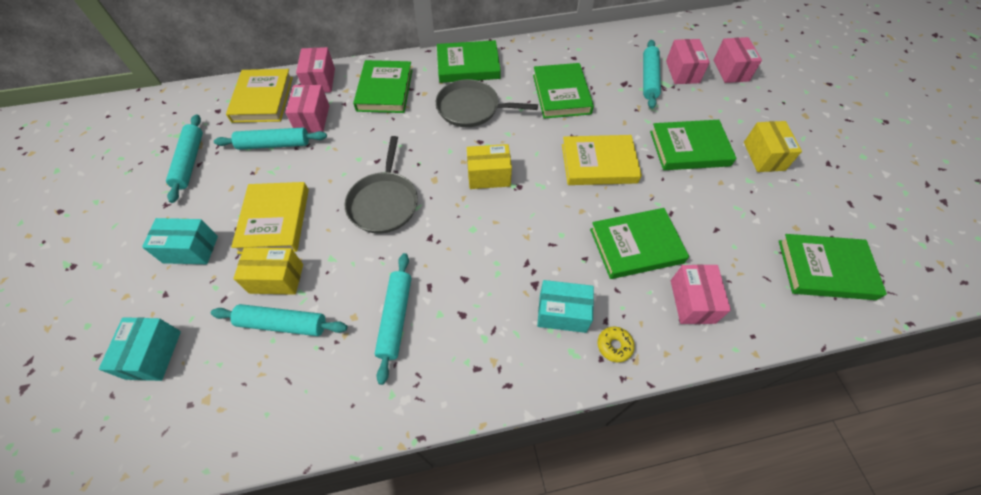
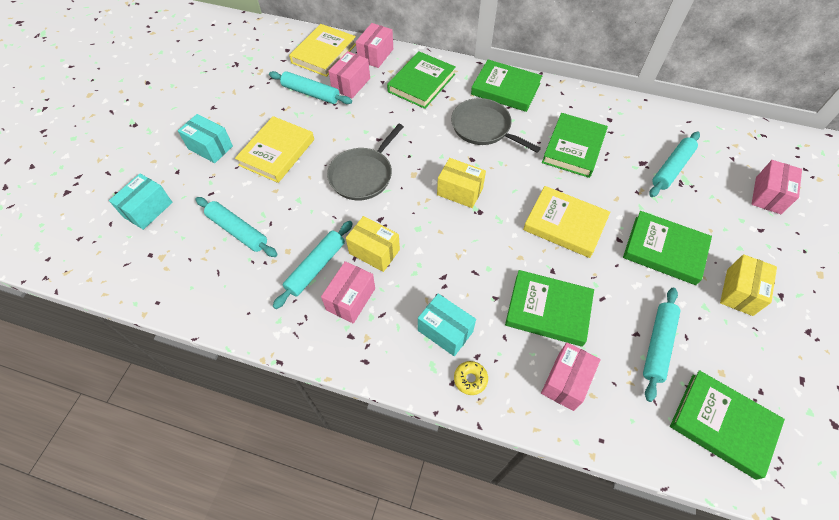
camera: 30 degrees right, 0 degrees up
turquoise rolling pin [166,114,203,203] -> turquoise rolling pin moved to [643,287,680,402]
yellow box [233,247,303,295] -> yellow box moved to [346,216,400,272]
pink box [666,39,710,84] -> pink box moved to [321,261,375,324]

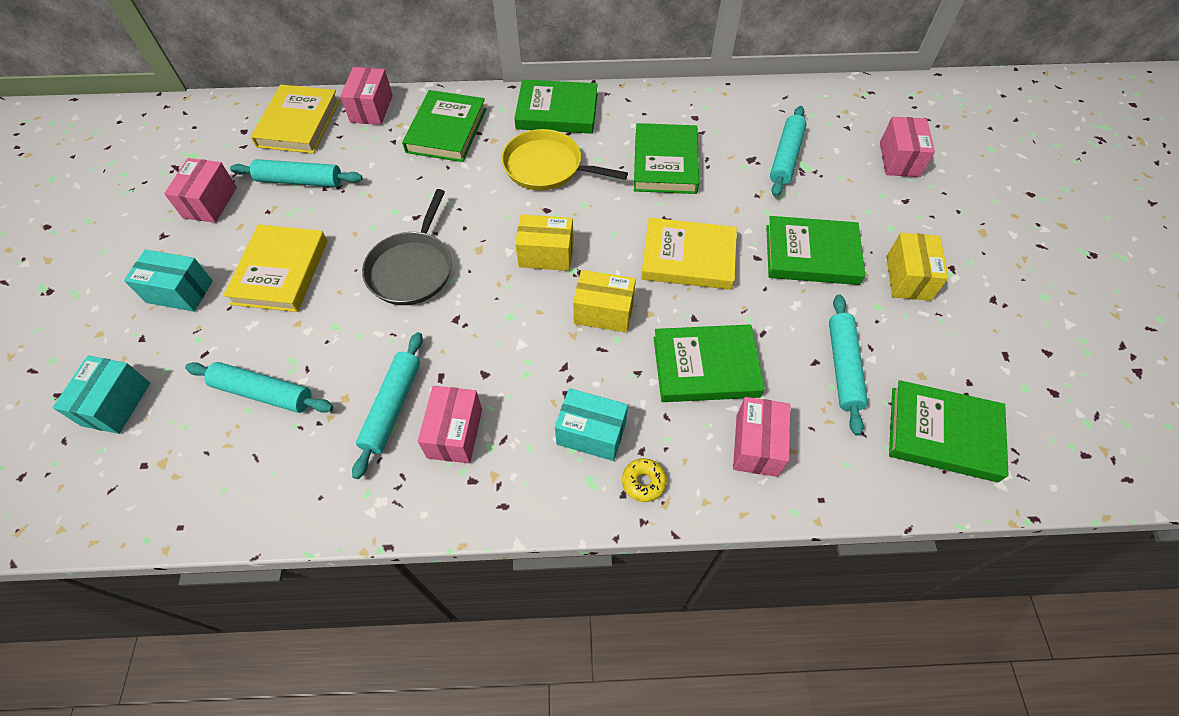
camera: 20 degrees left, 0 degrees up
pink box [328,51,370,98] -> pink box moved to [164,158,237,223]
yellow box [346,216,400,272] -> yellow box moved to [573,270,636,333]
grey pan [451,98,541,153] -> yellow pan [502,129,628,190]

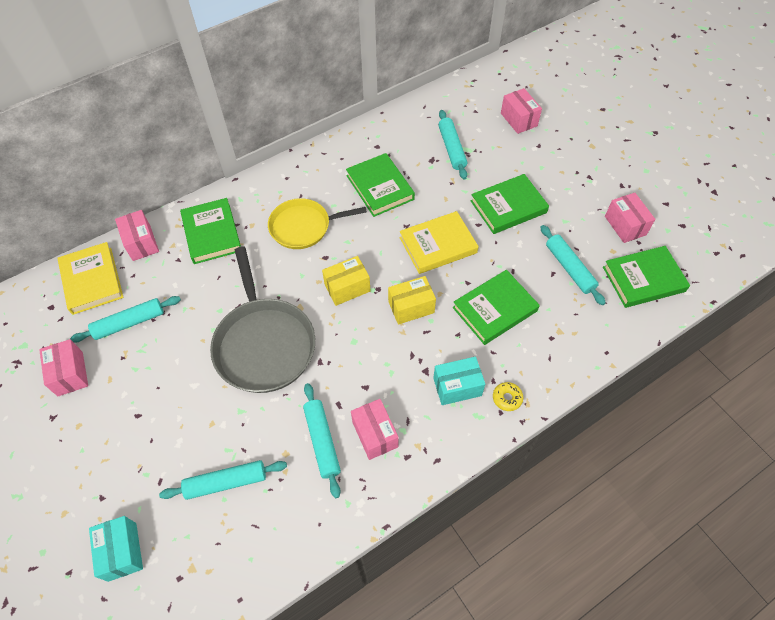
camera: 30 degrees left, 0 degrees up
turquoise box [124,249,213,312] -> none
yellow book [223,224,327,312] -> none
grey pan [362,189,452,305] -> grey pan [210,247,315,393], size x1.51
green book [514,79,598,134] -> none
pink box [733,397,790,477] -> pink box moved to [605,193,655,243]
yellow box [886,233,949,301] -> none

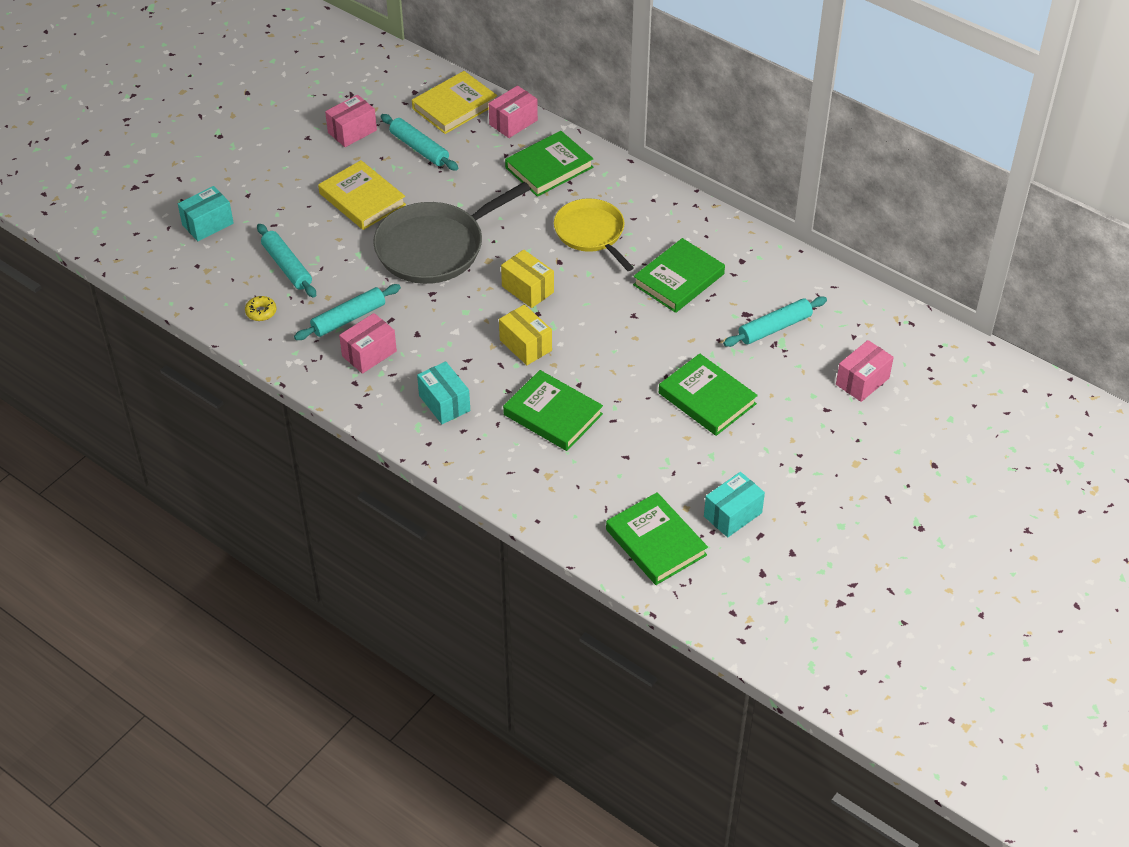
camera: 70 degrees right, 10 degrees down
yellow book [399,211,479,274] -> yellow book moved to [318,160,406,230]
yellow donut [493,382,523,411] -> yellow donut moved to [245,296,276,321]
turquoise rolling pin [540,225,605,305] -> none
pink box [605,193,655,243] -> turquoise box [704,472,765,537]

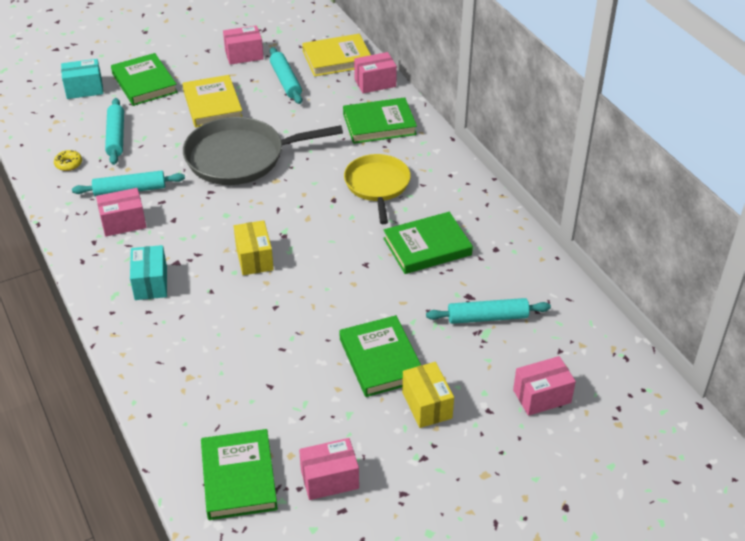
camera: 25 degrees right, 5 degrees down
yellow box [501,250,554,308] -> yellow box moved to [402,362,454,428]
green book [503,370,603,451] -> green book moved to [111,53,178,106]
turquoise box [704,472,765,537] -> pink box [299,438,359,500]

